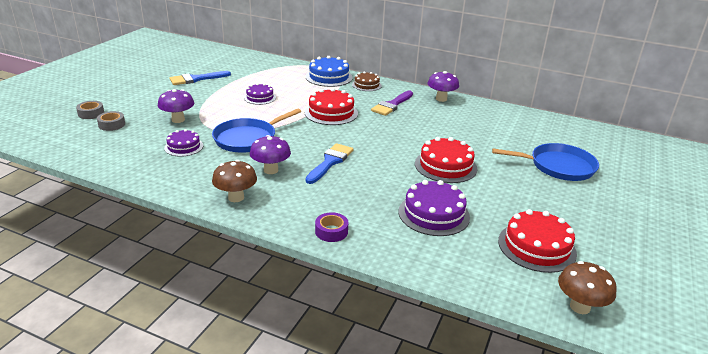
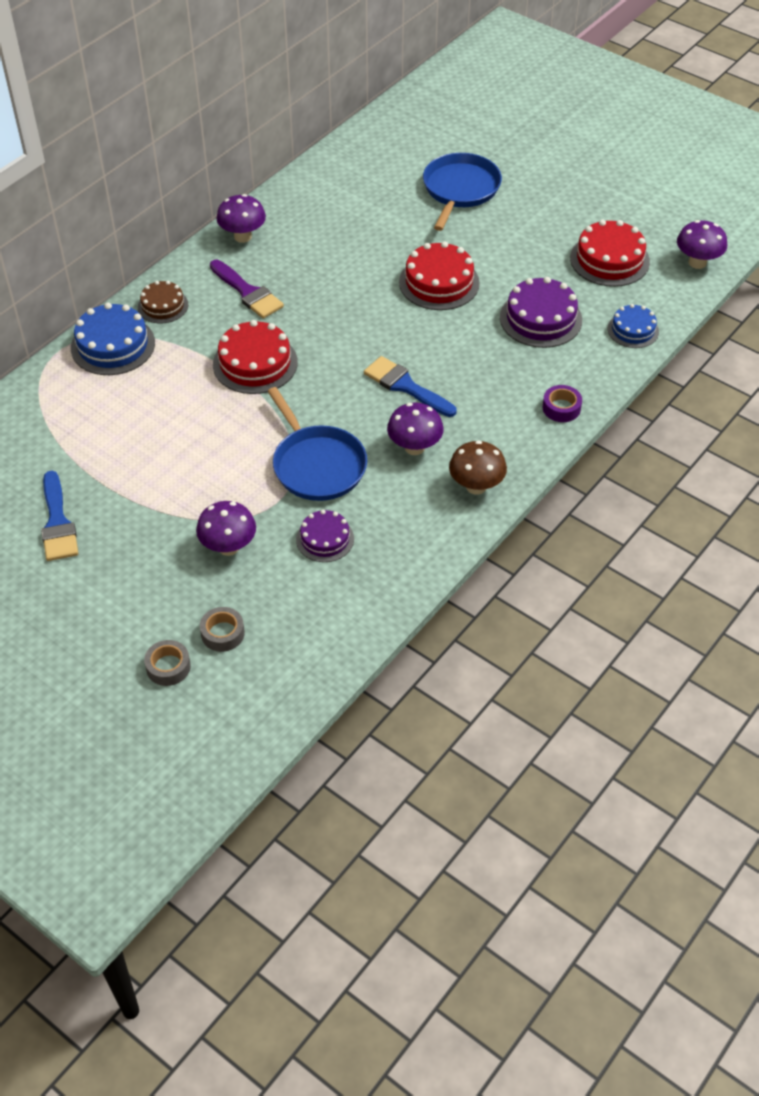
camera: 75 degrees left, 20 degrees up
purple cake [244,83,276,105] -> none
brown mushroom [558,261,617,314] -> purple mushroom [677,220,727,269]
none -> blue cake [607,304,659,348]

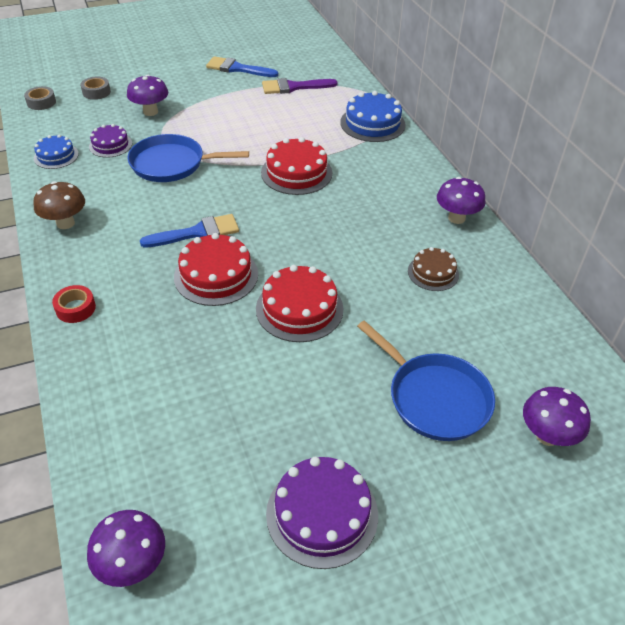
camera: 120 degrees right, 5 degrees down
brown cake [138,281,188,323] -> brown cake moved to [408,247,459,291]
grey tape [144,640,191,686] -> grey tape moved to [24,86,56,110]
purple brush [210,260,284,319] -> purple brush moved to [262,78,338,94]
purple mushroom [387,403,444,455] -> purple mushroom moved to [523,387,591,446]
purple cake [500,277,582,348] -> purple cake moved to [266,457,378,569]
purple tape [543,385,582,422] -> red tape [52,285,96,323]
red cake [570,220,650,287] -> red cake moved to [174,233,258,306]
blue cake [607,304,659,348] -> blue cake moved to [34,134,79,169]

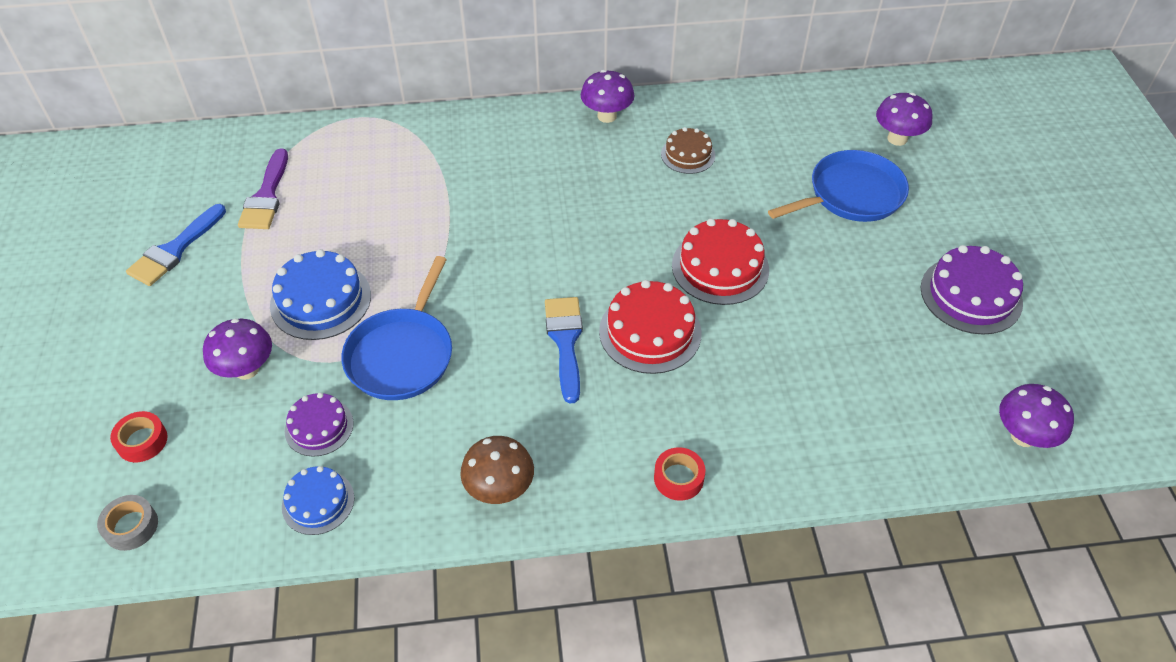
camera: 75 degrees left, 5 degrees up
grey tape [80,77,111,100] -> red tape [110,411,168,462]
red cake [261,137,332,195] -> none
blue cake [340,91,406,142] -> blue cake moved to [270,249,371,340]

